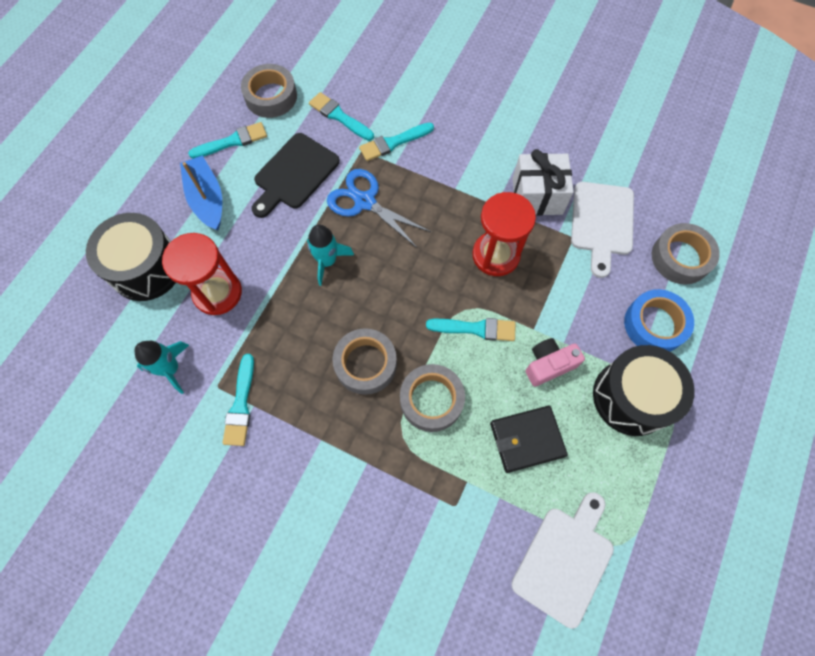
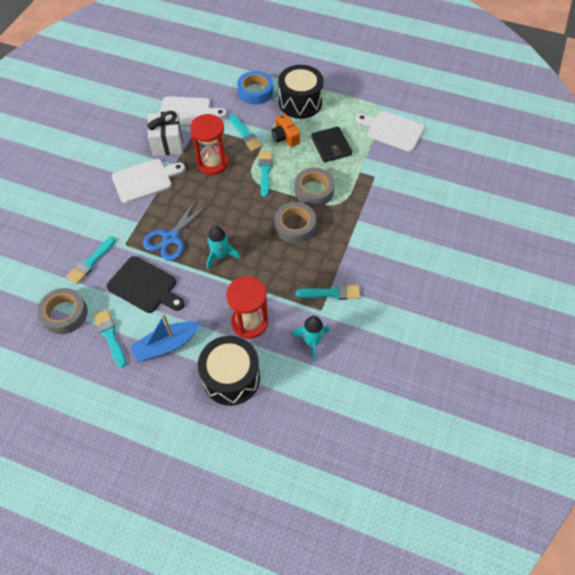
camera: 95 degrees left, 10 degrees down
turquoise brush [359,122,434,161] -> turquoise brush moved to [229,114,262,151]
pink camera [526,338,585,387] -> orange camera [272,113,300,147]
grey tape [652,223,720,284] -> none
none -> white cutting board [112,159,185,203]

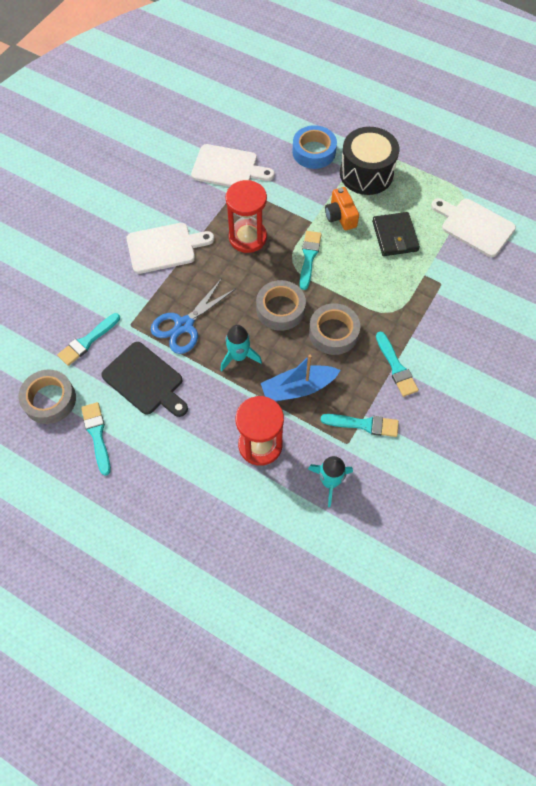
camera: 10 degrees right, 5 degrees up
blue boat [130,314,201,362] -> blue boat moved to [261,354,340,401]
white gift [147,111,183,156] -> none
black drum [198,336,260,406] -> none
turquoise brush [229,114,262,151] -> turquoise brush moved to [376,332,419,397]
grey tape [295,168,335,207] -> grey tape moved to [256,280,306,331]

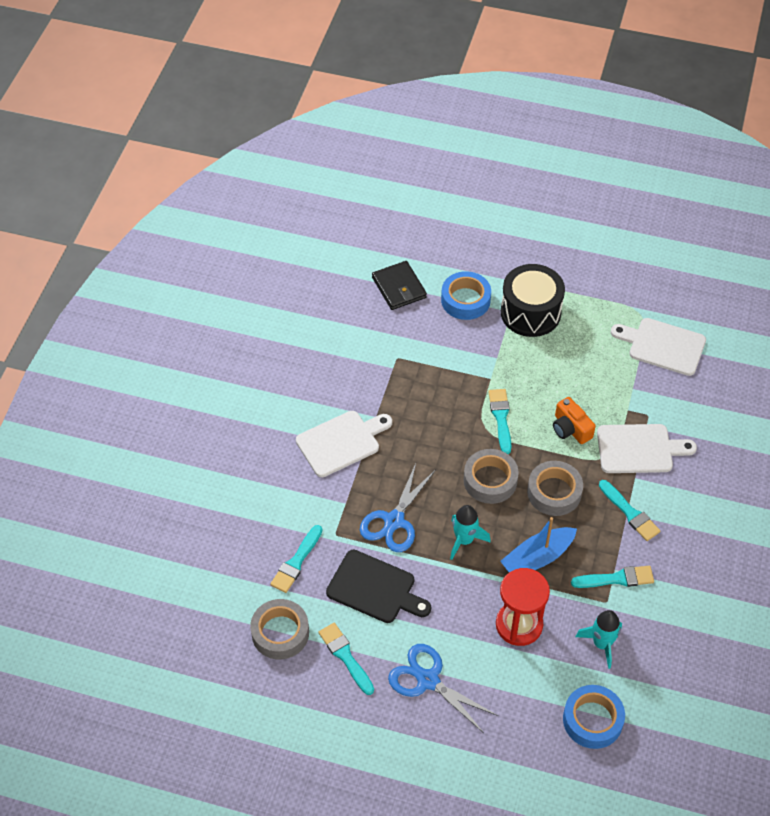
camera: 15 degrees left, 10 degrees down
white cutting board [191,144,275,187] -> white cutting board moved to [597,424,697,473]
red hourglass [225,180,267,253] -> none
orange camera [325,187,359,230] -> orange camera moved to [553,397,596,444]
black wallet [372,212,420,256] -> black wallet moved to [372,261,427,310]
none -> blue scissors [388,644,498,733]
none -> blue tape [563,685,625,749]

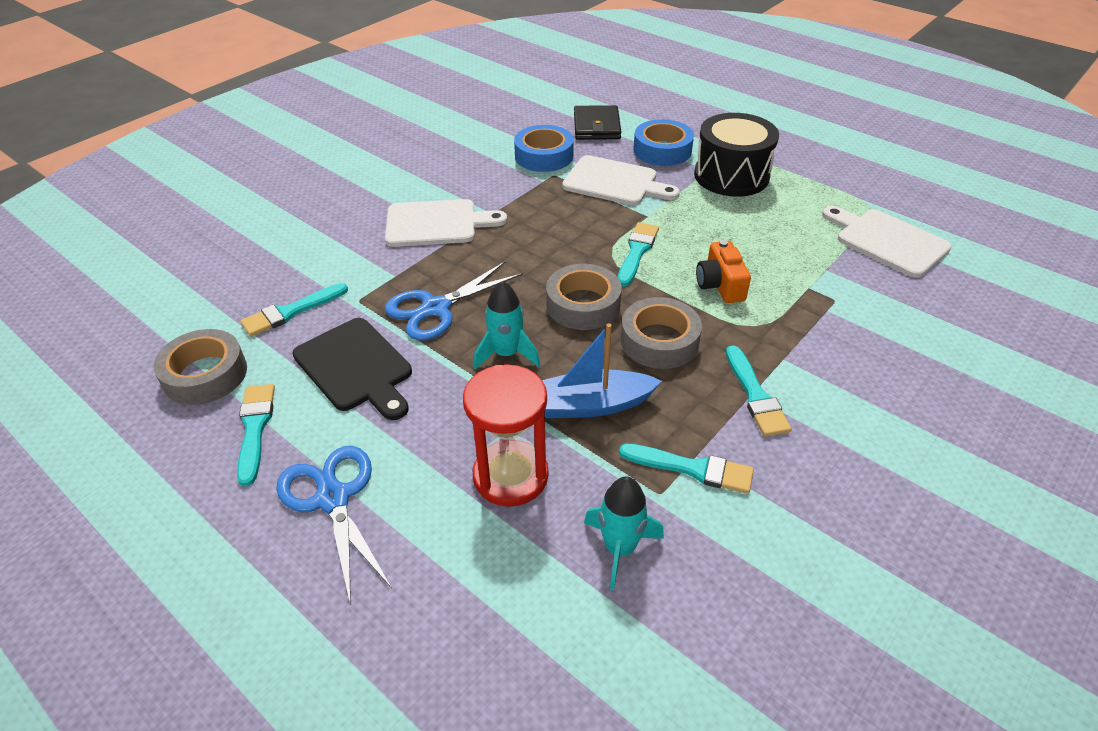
camera: 25 degrees right, 10 degrees down
blue tape [563,685,625,749] -> blue tape moved to [514,125,574,172]
white cutting board [597,424,697,473] -> white cutting board moved to [562,155,680,205]

